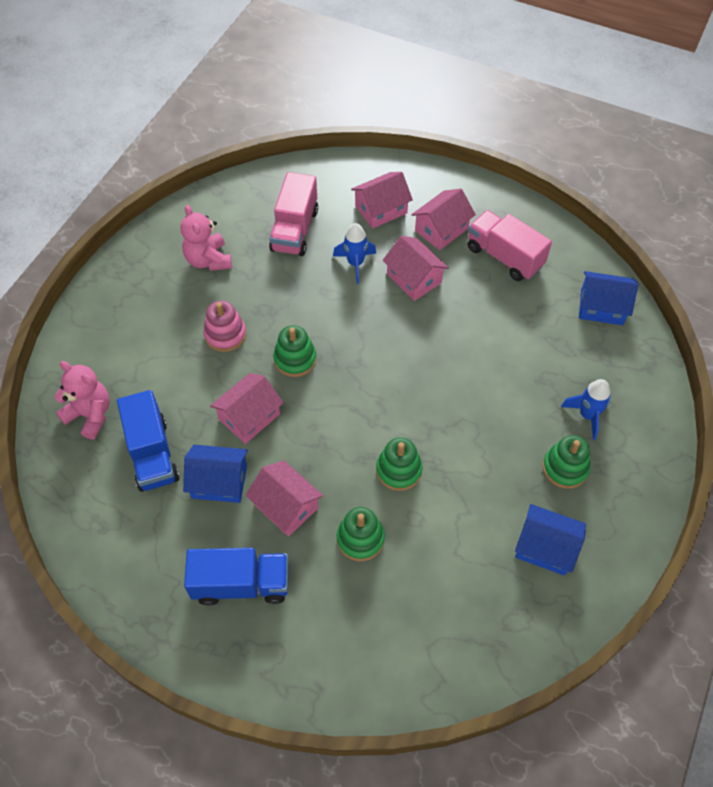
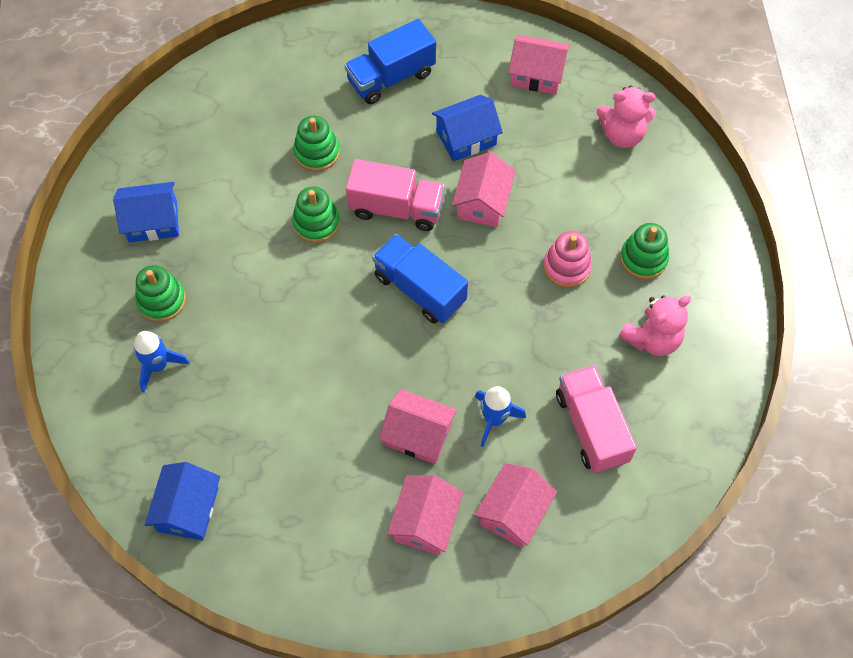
camera: 150 degrees right, 5 degrees up
blue truck [117,390,180,492] -> blue truck moved to [372,234,468,323]
pink teddy bear [180,205,232,271] -> pink teddy bear turned 105 degrees clockwise [619,295,691,356]
pink house [246,460,323,537] -> pink house moved to [508,35,570,95]
green stacking toy [273,325,317,377] -> green stacking toy moved to [620,223,669,279]
pink truck [468,210,552,281] -> pink truck moved to [346,159,445,231]
blue house [579,271,638,325] -> blue house turned 60 degrees counterclockwise [145,462,220,541]

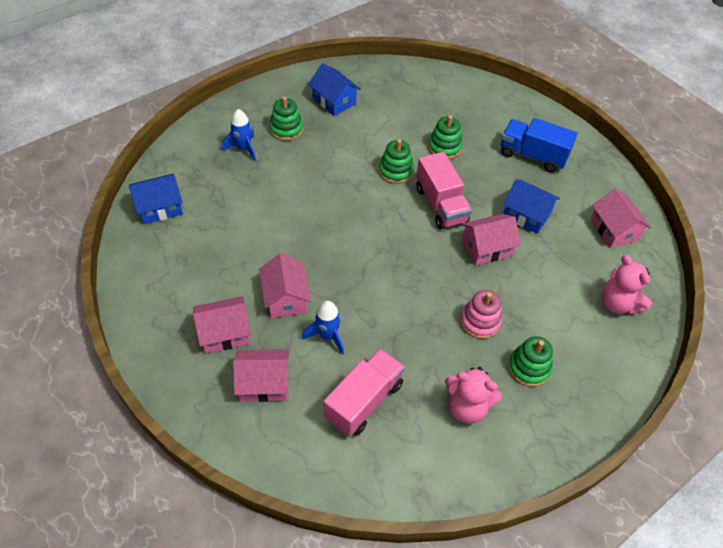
camera: 55 degrees right, 10 degrees down
blue truck [372,234,468,323] -> none

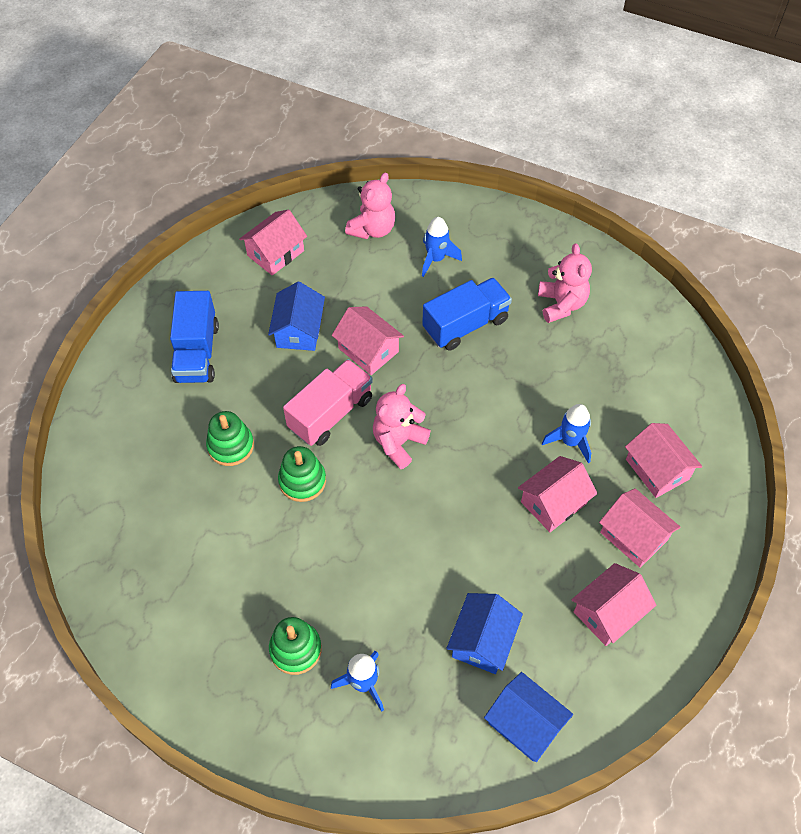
camera: 115 degrees left, 5 degrees up
blue house [308,63,360,116] -> blue house moved to [446,593,523,674]
pink truck [324,348,405,437] -> none
pink stacking toy [460,290,502,339] -> blue truck [422,278,512,351]
green stacking toy [508,336,553,387] -> none
none -> pink teddy bear [373,384,431,469]
none -> blue rocket [422,217,462,277]
none -> pink house [572,563,656,646]

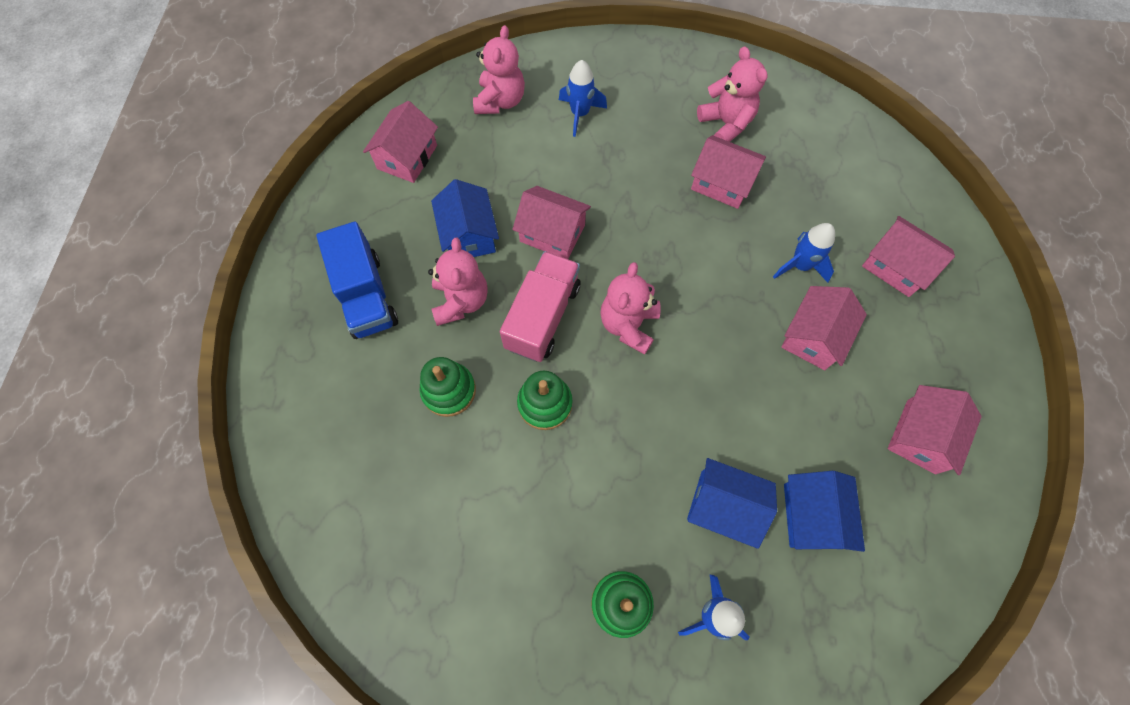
camera: 20 degrees left, 10 degrees up
blue truck [422,278,512,351] -> none
blue house [484,672,573,762] -> blue house moved to [687,458,777,549]
pink house [599,488,680,568] -> pink house moved to [691,135,766,209]
none -> pink teddy bear [428,238,488,326]

